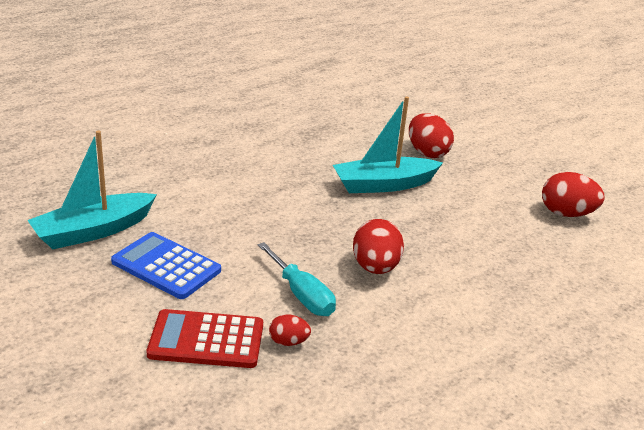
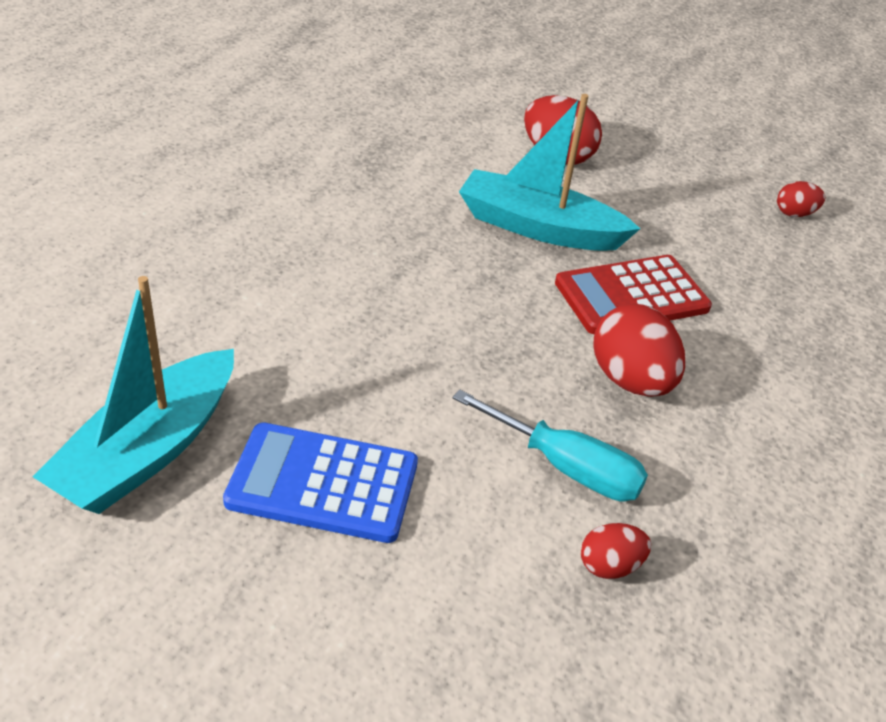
camera: 25 degrees left, 10 degrees up
red calculator [146,309,263,368] -> red calculator moved to [555,255,712,334]
turquoise boat [333,96,443,193] -> turquoise boat turned 60 degrees clockwise [459,94,640,251]
red egg [542,172,605,217] -> red egg [777,181,825,217], size x0.54

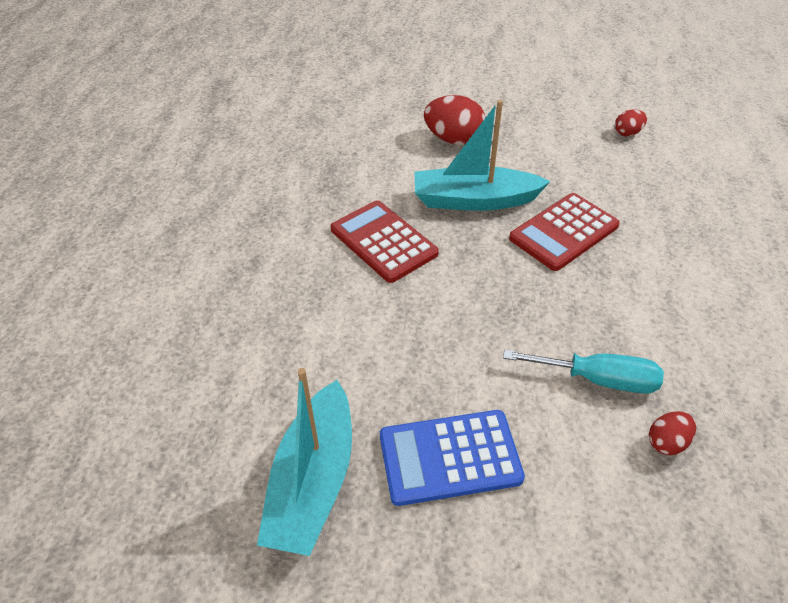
camera: 15 degrees left, 5 degrees up
red egg [594,304,685,397] -> none
none -> red calculator [331,200,439,283]

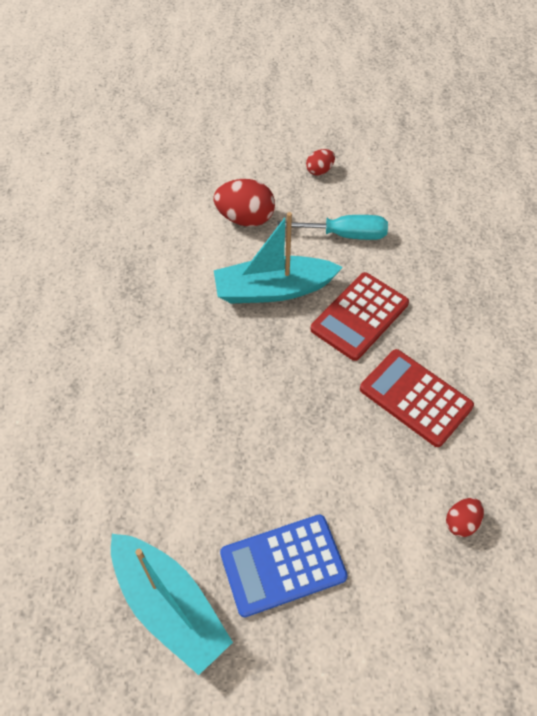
camera: 10 degrees left, 10 degrees up
turquoise boat [257,368,352,556] -> turquoise boat turned 45 degrees counterclockwise [111,534,233,675]
red calculator [331,200,439,283] -> red calculator moved to [360,349,474,447]
turquoise screwdriver [503,350,664,394] -> turquoise screwdriver moved to [277,215,388,240]
red egg [615,109,647,137] -> red egg moved to [306,149,335,175]

